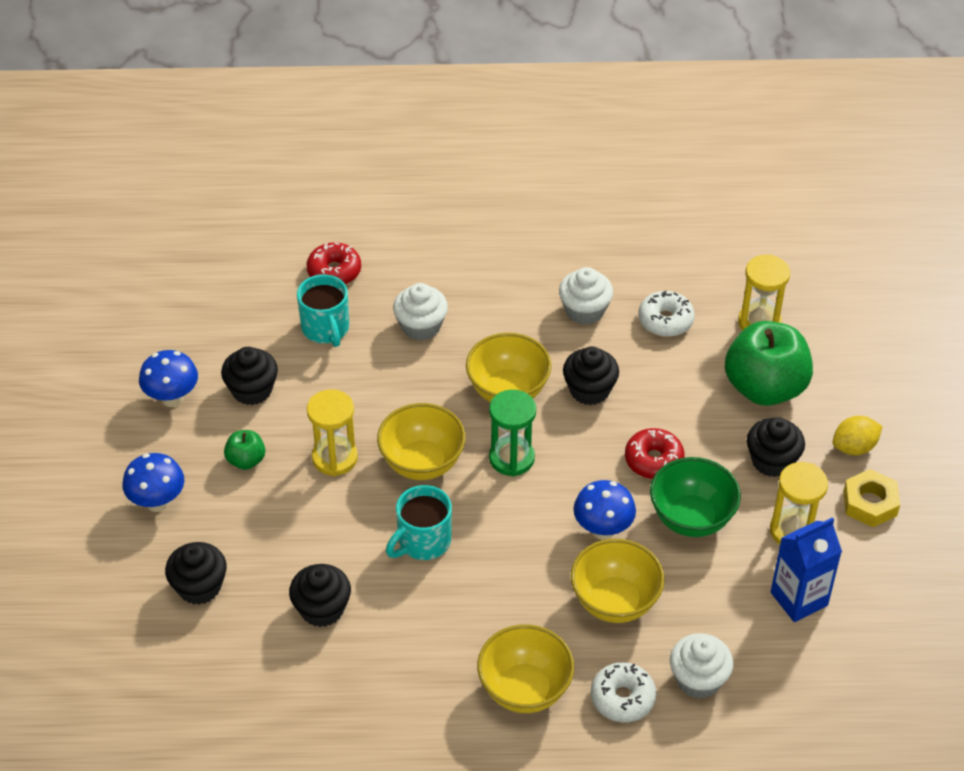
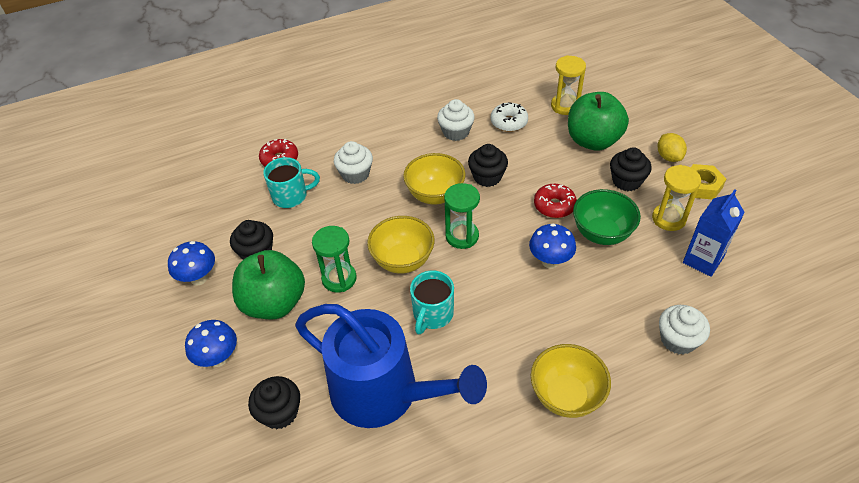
camera: 20 degrees left, 0 degrees up
green apple [224,430,265,470] -> green apple [232,250,305,319], size x2.18
black cupcake [289,564,351,627] -> blue watering can [295,304,487,428]
turquoise mug [297,274,349,347] -> turquoise mug turned 60 degrees counterclockwise [263,157,320,208]
yellow hourglass [307,389,358,476] -> green hourglass [312,226,357,292]
yellow bowl [571,539,665,623] -> none
white donut [591,662,656,723] -> none
yellow lemon [833,416,883,455] -> yellow lemon turned 60 degrees counterclockwise [658,133,687,162]

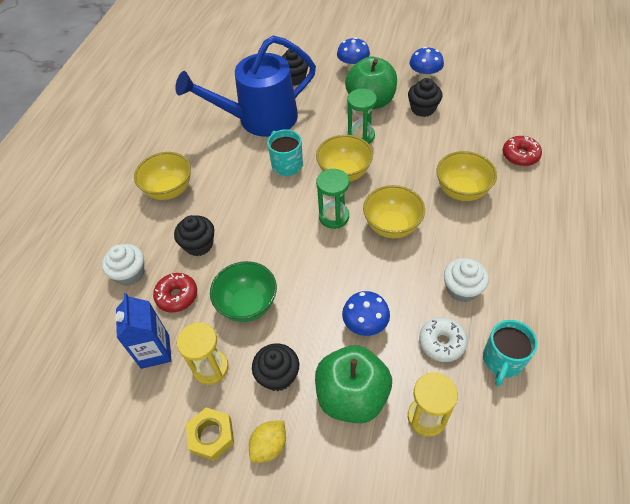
camera: 130 degrees right, 5 degrees up
turquoise mug [263,157,320,208] -> turquoise mug moved to [483,320,538,386]
white cupcake [334,141,373,184] -> yellow bowl [437,151,497,201]
black cupcake [468,144,508,187] -> black cupcake moved to [174,215,214,256]
blue mushroom [529,223,576,269] -> blue mushroom moved to [342,291,390,336]
red donut [534,184,577,218] -> red donut moved to [153,273,197,312]
yellow lemon [658,133,687,162] -> yellow lemon turned 75 degrees counterclockwise [249,420,286,463]

